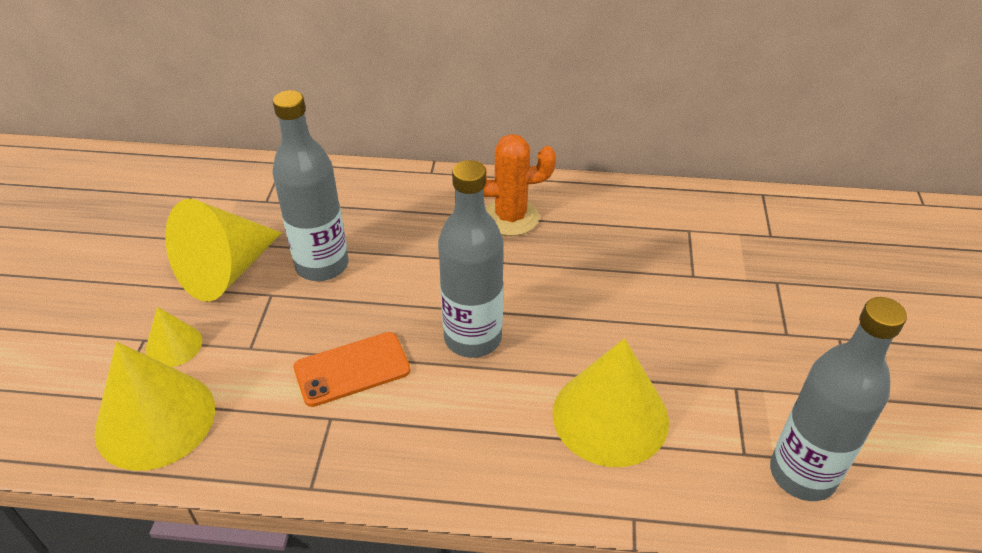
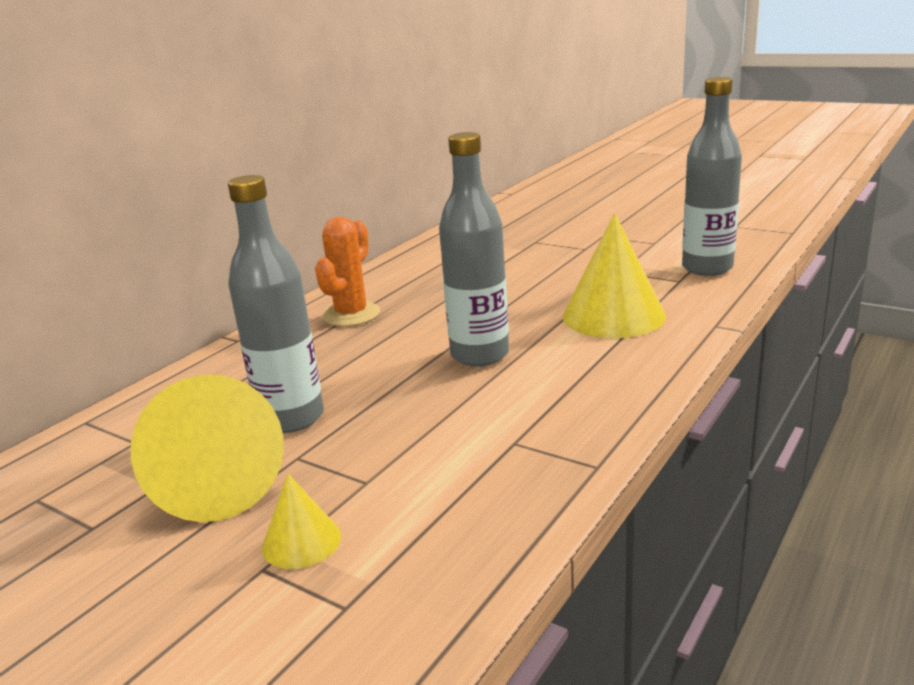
camera: 60 degrees left, 20 degrees down
yellow cone [94,342,215,471] -> none
orange phone [294,332,411,407] -> none

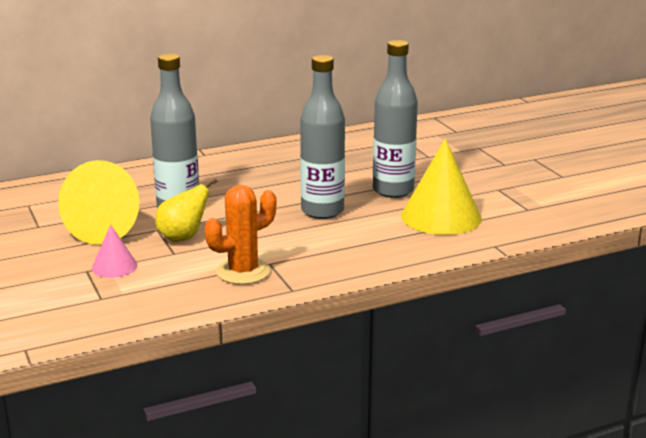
camera: 30 degrees right, 0 degrees up
yellow cone [262,474,341,569] -> pink cone [92,224,137,278]
orange cactus [315,217,380,326] -> orange cactus moved to [205,185,277,285]
grey bottle [682,77,742,276] -> grey bottle moved to [373,40,418,198]
none -> yellow pear [155,178,217,242]

